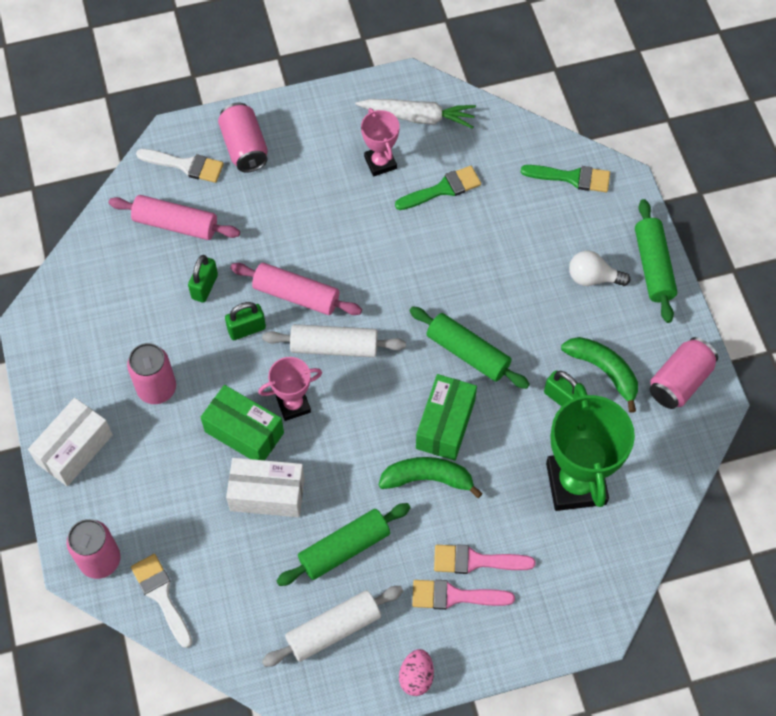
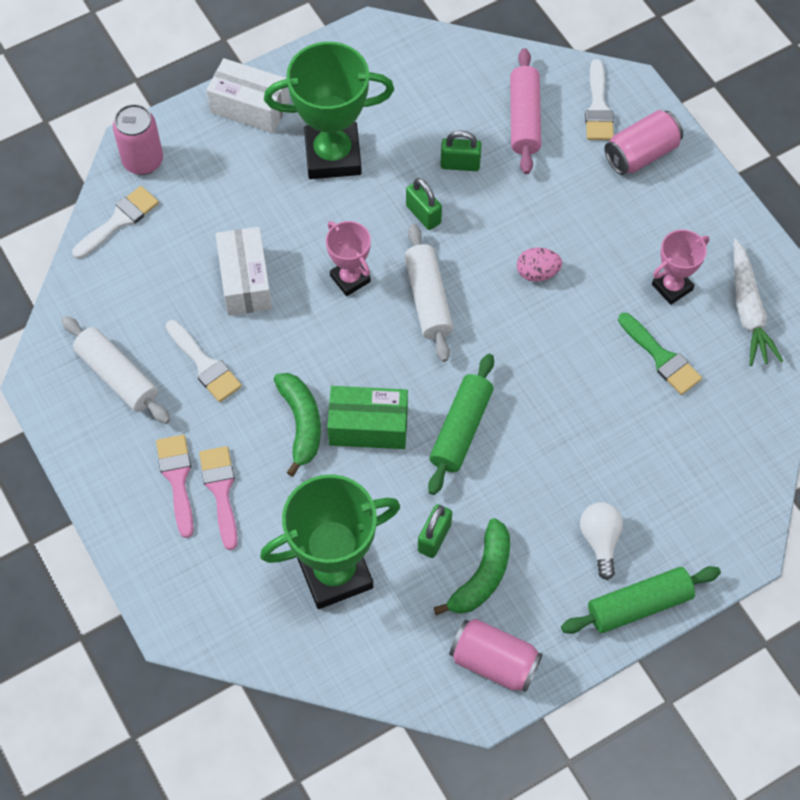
camera: 75 degrees right, 0 degrees up
pink can [127,343,176,404] -> green trophy [264,42,394,179]
green box [201,385,284,460] -> none
pink rolling pin [230,263,362,315] -> none
green rolling pin [276,503,411,586] -> white brush [166,320,242,402]
pink egg [399,649,434,696] -> pink egg moved to [517,248,562,282]
green brush [521,165,610,192] -> none

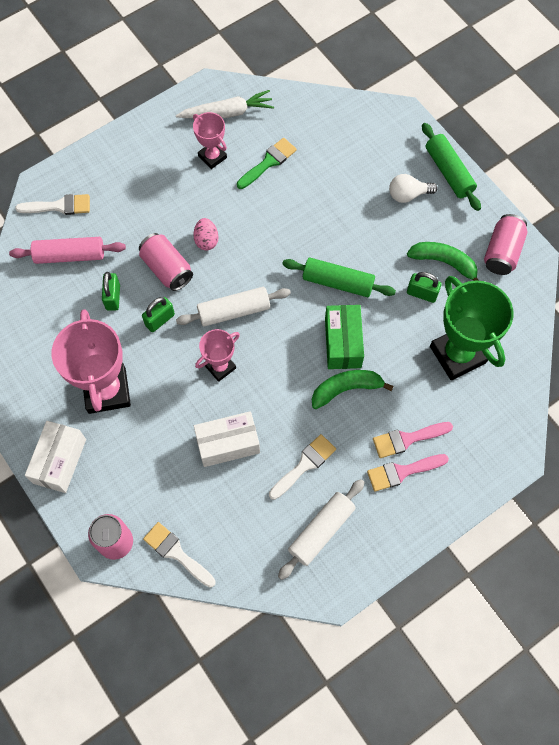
camera: 95 degrees left, 5 degrees up
green trophy [264,42,394,179] -> pink trophy [51,309,131,414]
pink can [605,110,683,175] -> pink can moved to [139,233,193,291]

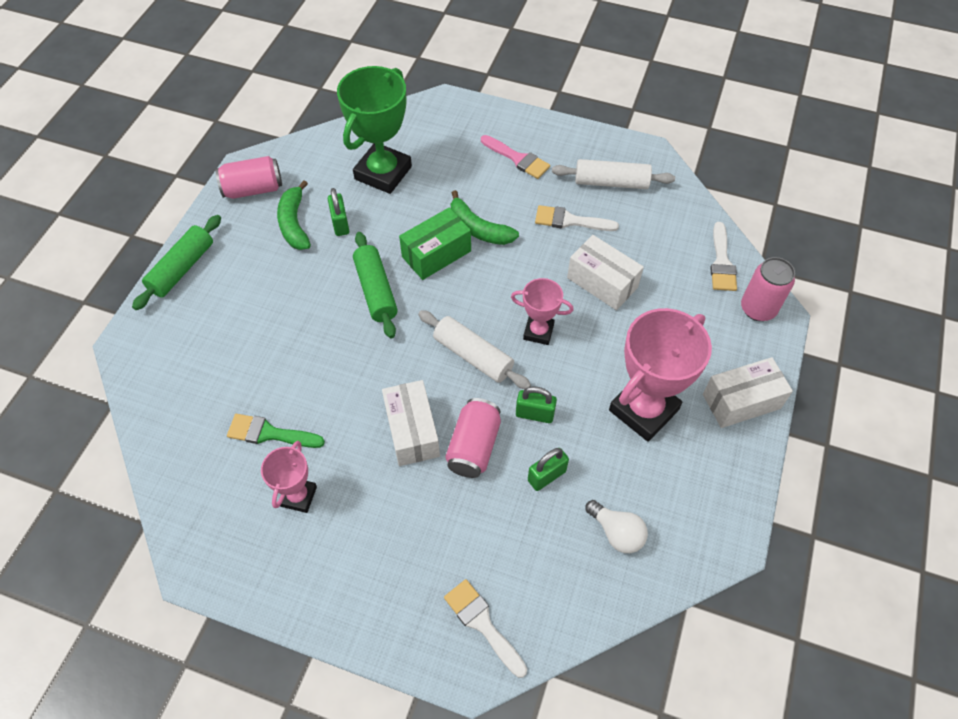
camera: 125 degrees left, 10 degrees down
pink rolling pin [9,237,126,264] -> none
white carrot [176,90,274,118] -> none
pink egg [193,218,219,250] -> white box [382,380,440,466]
pink brush [373,422,453,458] -> none
white light bulb [389,174,438,203] -> white light bulb moved to [585,500,648,553]

